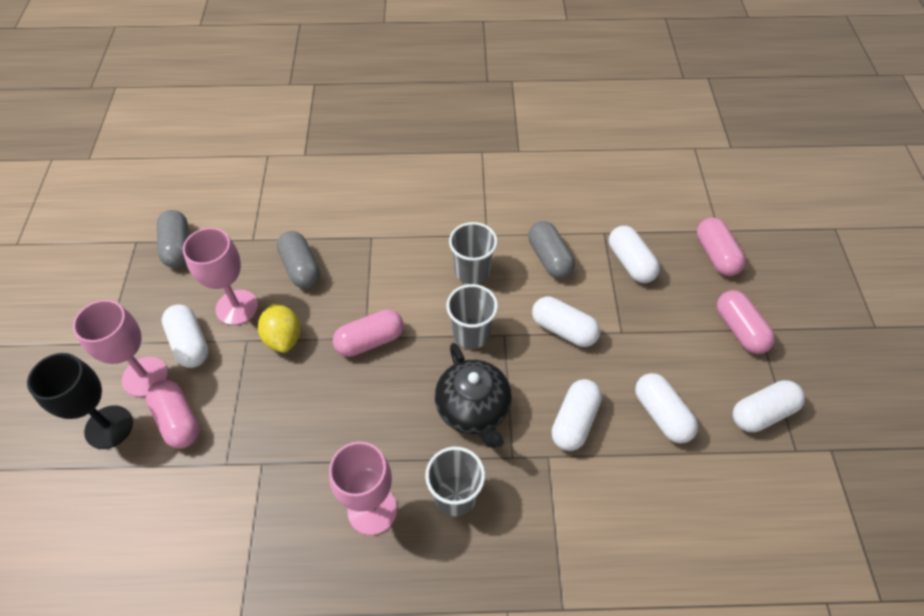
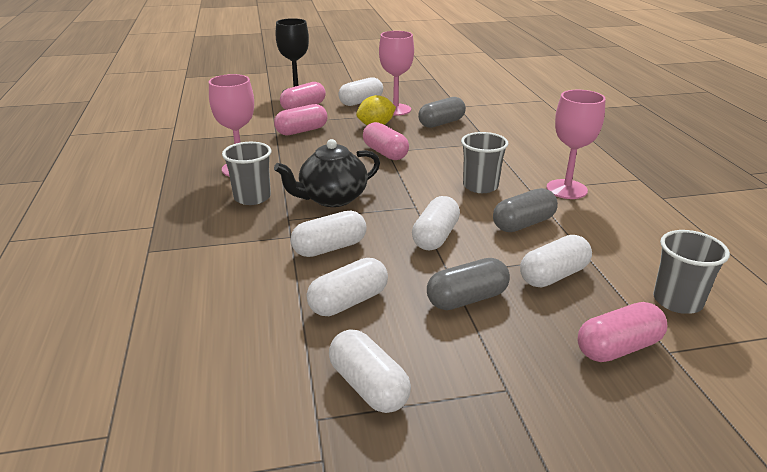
camera: 80 degrees right, 25 degrees down
pink goblet [73,300,168,397] -> pink goblet moved to [547,90,606,199]
grey capsule [157,210,189,268] -> grey capsule moved to [427,258,510,310]
grey cup [446,284,498,349] -> grey cup moved to [653,230,730,314]
white capsule [552,379,602,451] -> white capsule turned 45 degrees counterclockwise [291,211,366,257]
pink capsule [717,290,775,354] -> pink capsule moved to [274,104,327,135]

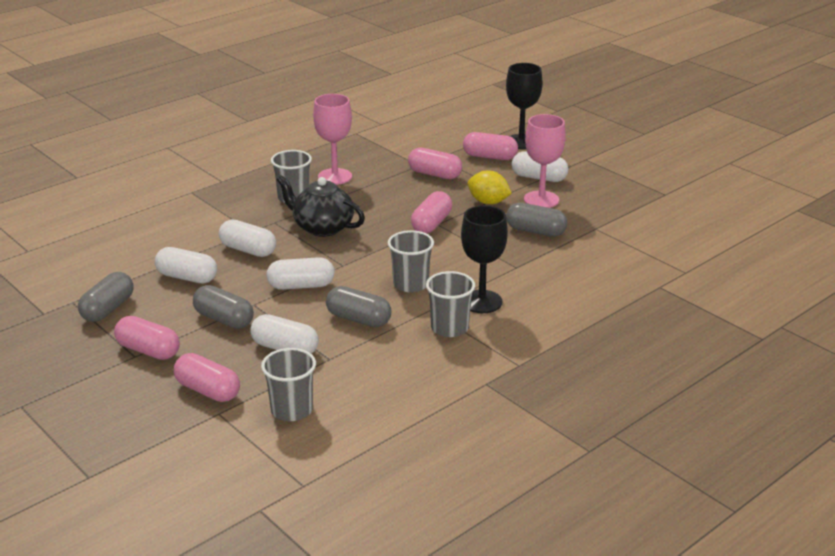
camera: 60 degrees right, 0 degrees up
white capsule [329,330,411,413] -> grey capsule [78,272,134,322]
pink goblet [547,90,606,199] -> grey cup [426,271,475,337]
none -> pink capsule [114,316,180,360]
none -> black goblet [461,205,508,313]

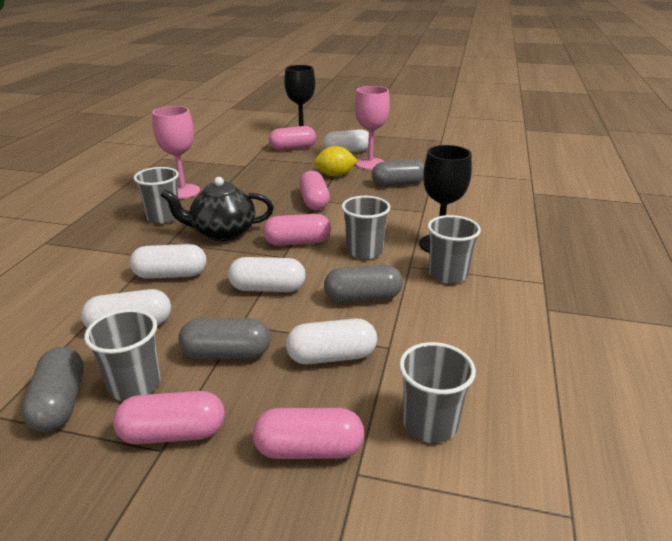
camera: 35 degrees left, 0 degrees up
white capsule [266,257,335,290] -> white capsule turned 45 degrees clockwise [228,257,306,292]
pink capsule [408,148,462,179] -> pink capsule moved to [263,214,331,246]
none -> grey cup [84,309,161,401]

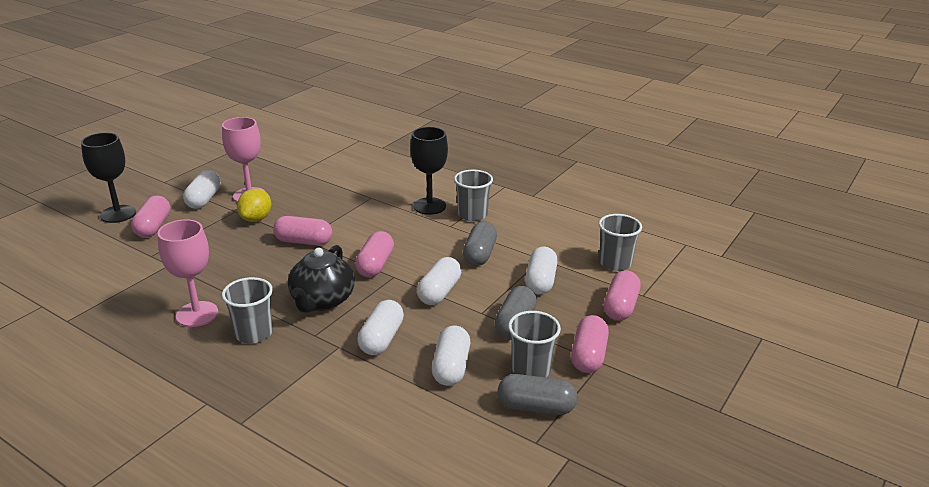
camera: 70 degrees left, 0 degrees up
grey cup [341,196,390,259] -> none
grey capsule [372,159,424,186] -> none

